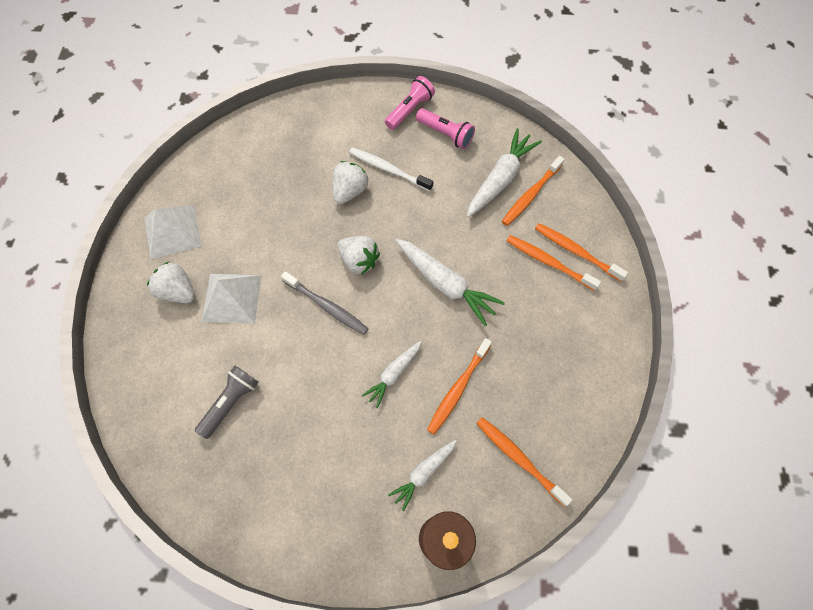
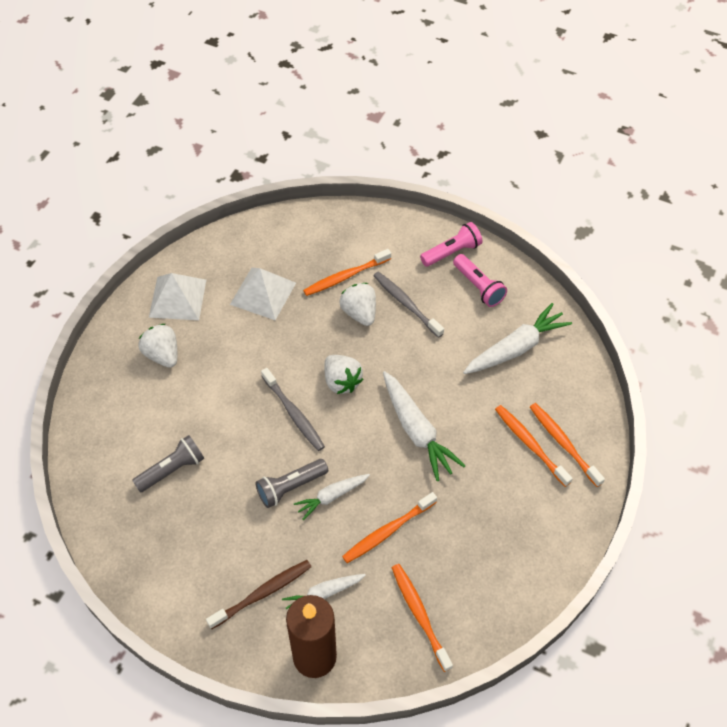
camera: 20 degrees right, 10 degrees down
white pyramid [201,274,261,324] -> white pyramid moved to [230,268,296,320]
white strawberry [332,161,368,204] -> white strawberry turned 75 degrees counterclockwise [339,283,376,326]
white toothbrush [349,147,433,191] -> grey toothbrush [373,271,444,338]
orange toothbrush [502,156,565,226] -> orange toothbrush moved to [303,249,391,296]
none -> brown toothbrush [206,560,311,629]
none -> grey flashlight [256,459,328,508]

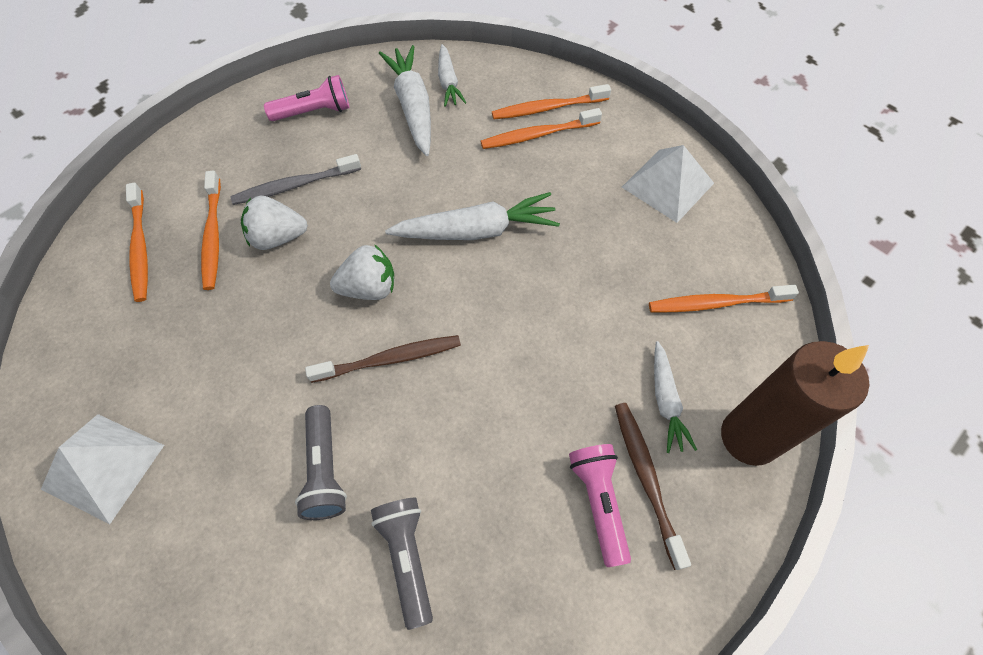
camera: 70 degrees left, 5 degrees up
white strawberry [138,324,177,368] -> none
white pyramid [230,268,296,320] -> white pyramid moved to [622,145,714,223]
grey flashlight [256,459,328,508] -> grey flashlight moved to [295,405,347,520]
grey toothbrush [261,368,325,451] -> brown toothbrush [305,335,461,383]
white carrot [293,474,370,520] -> white carrot moved to [438,44,466,107]
orange toothbrush [342,492,437,563] -> orange toothbrush moved to [126,182,148,302]
pink flashlight [420,222,483,267] -> pink flashlight moved to [569,444,631,567]

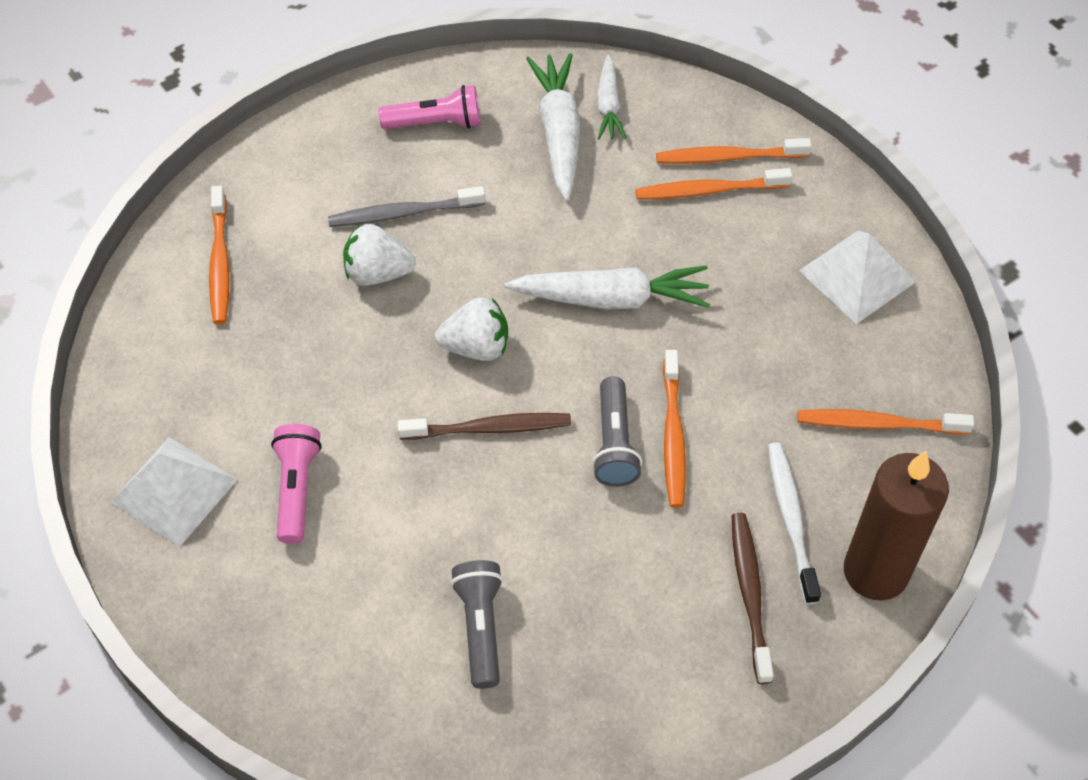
camera: 10 degrees right, 5 degrees down
orange toothbrush [201,170,221,290] -> orange toothbrush moved to [663,350,686,508]
grey flashlight [295,405,347,520] -> grey flashlight moved to [592,376,642,487]
pink flashlight [569,444,631,567] -> pink flashlight moved to [271,424,322,544]
white carrot [654,341,697,453] -> white toothbrush [768,442,821,604]

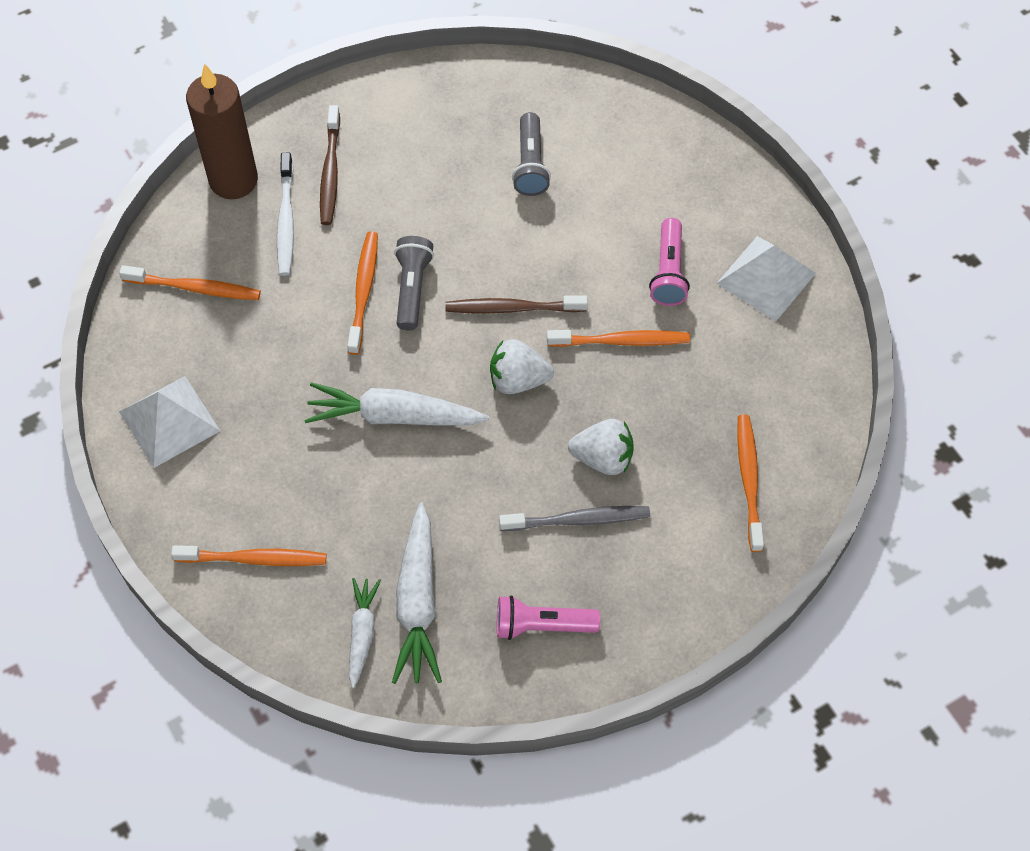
camera: 175 degrees left, 5 degrees up
orange toothbrush [635,168,792,200] -> orange toothbrush moved to [547,330,690,347]

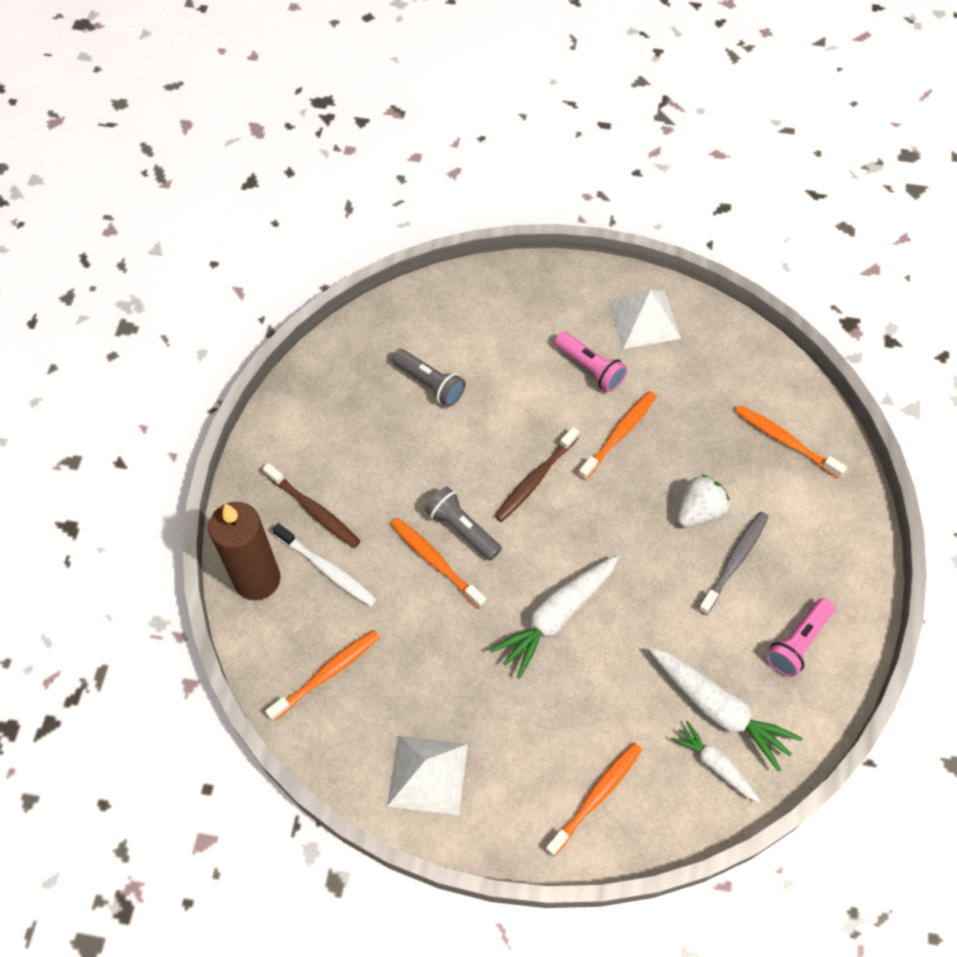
camera: 50 degrees left, 0 degrees up
white strawberry [490,339,554,394] -> none

